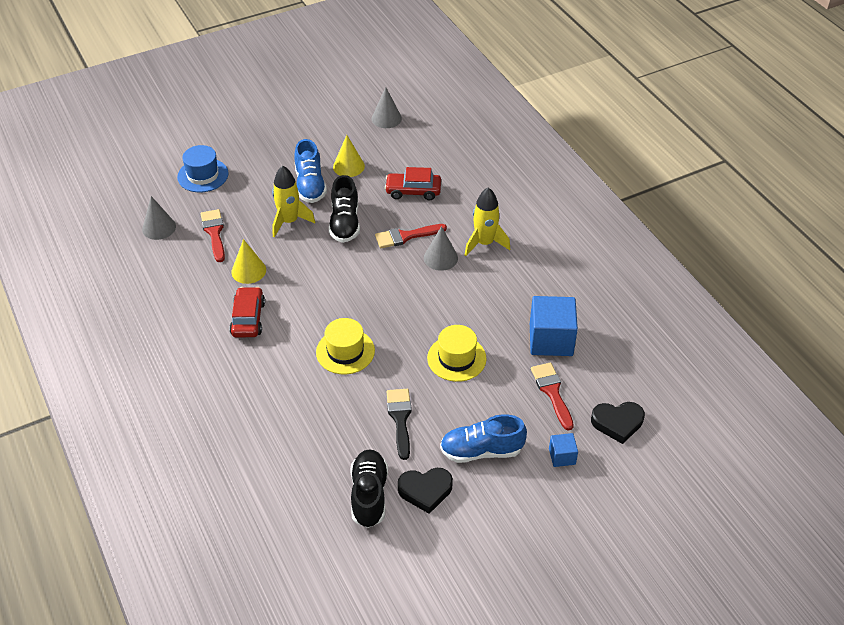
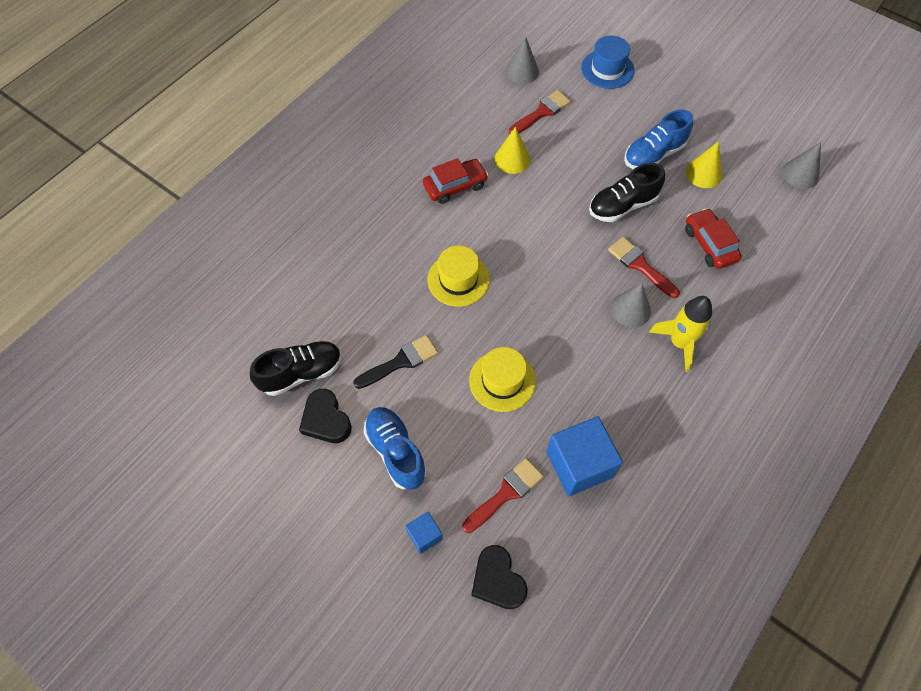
camera: 65 degrees right, 15 degrees up
yellow rocket [272,165,315,237] -> none

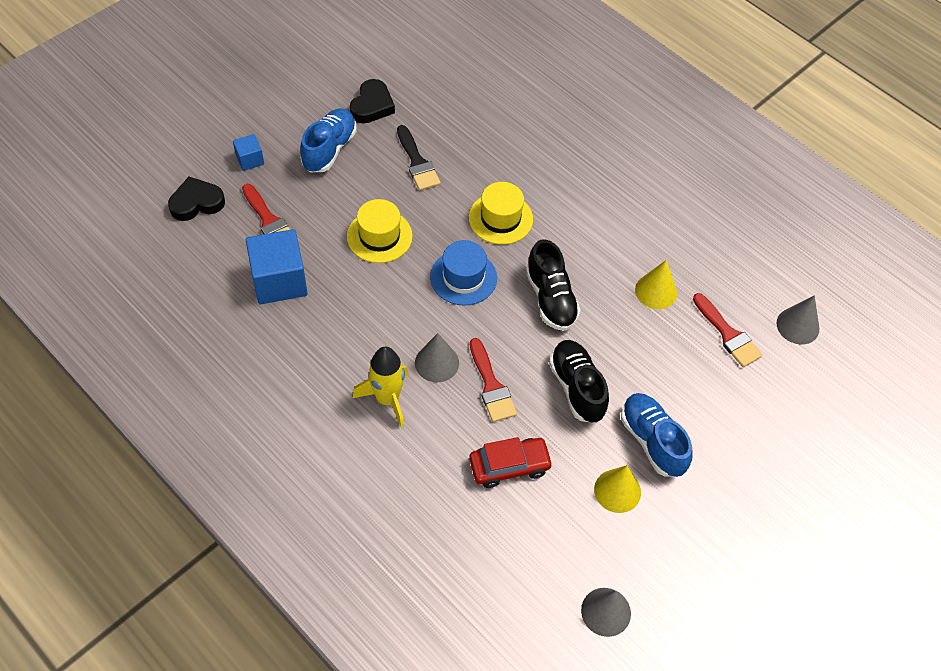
camera: 95 degrees right, 5 degrees down
black shoe [250,341,342,396] -> black shoe moved to [526,239,581,331]
black heart [299,389,352,443] -> black heart turned 135 degrees clockwise [350,79,395,123]
blue shoe [363,407,427,490] -> blue shoe turned 45 degrees counterclockwise [300,108,357,172]
red car [423,158,488,204] -> none
blue hat [581,36,634,89] -> blue hat moved to [430,240,497,306]
red brush [608,237,680,298] -> red brush turned 105 degrees clockwise [470,338,517,422]

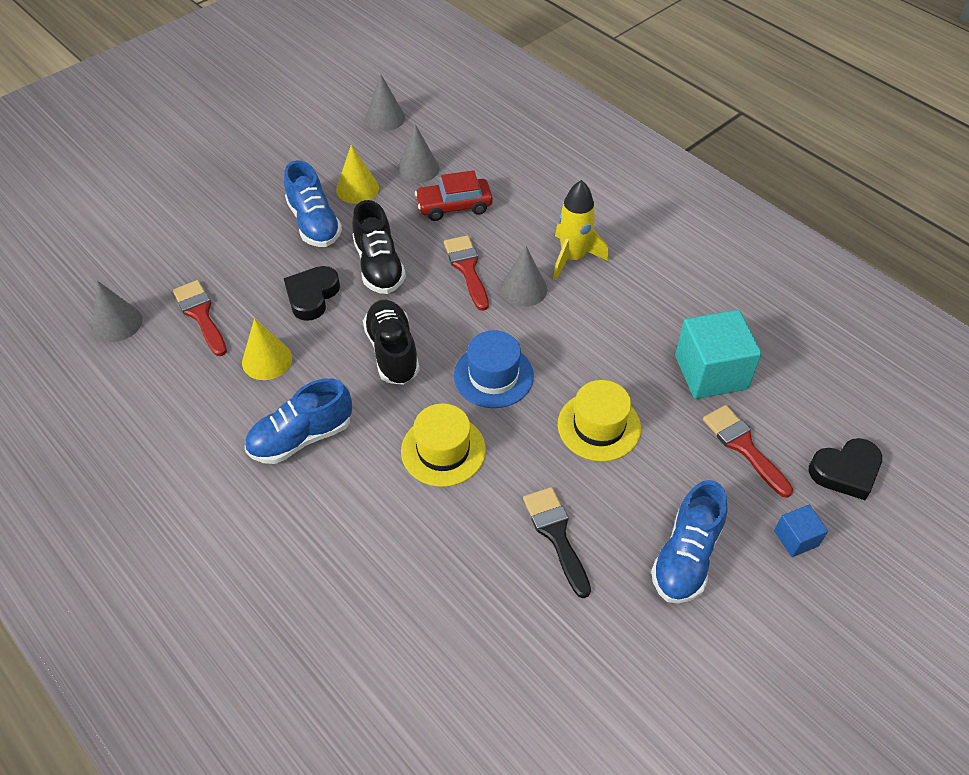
camera: 175 degrees left, 5 degrees down
blue cube [246,229,308,304] -> turquoise cube [675,310,762,399]
black heart [350,79,395,123] -> black heart moved to [284,266,340,321]
none -> blue shoe [245,378,352,464]
none -> grey cone [397,124,439,183]

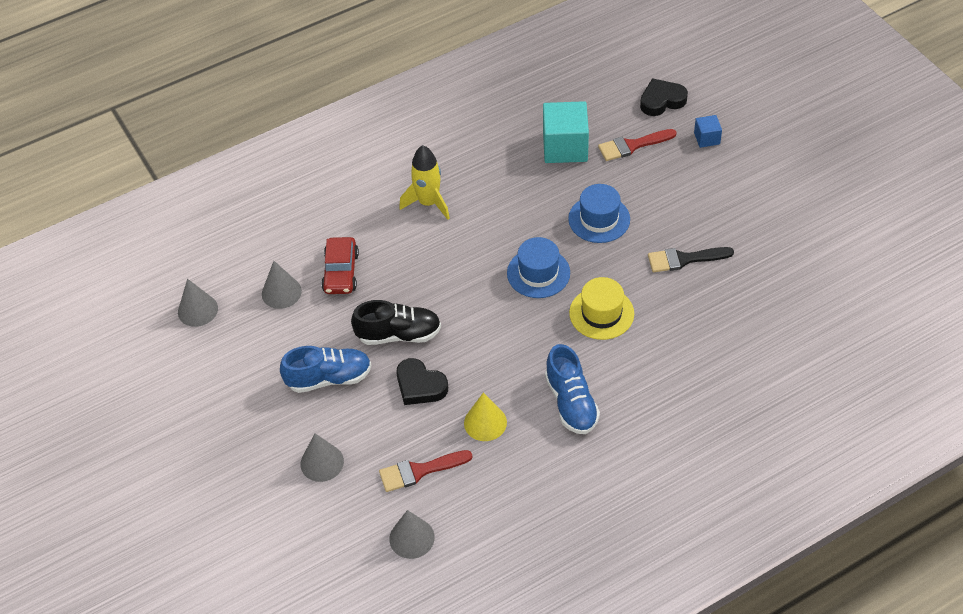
camera: 75 degrees left, 0 degrees up
yellow cone [336,145,379,204] -> none
black shoe [363,300,420,385] -> none
red brush [444,235,489,311] -> none
grey cone [500,246,547,307] -> grey cone moved to [301,433,344,482]
yellow hat [558,380,641,461] -> blue hat [568,184,630,243]
blue shoe [651,480,727,604] -> none
black heart [809,438,882,500] -> black heart turned 105 degrees counterclockwise [640,78,688,116]

